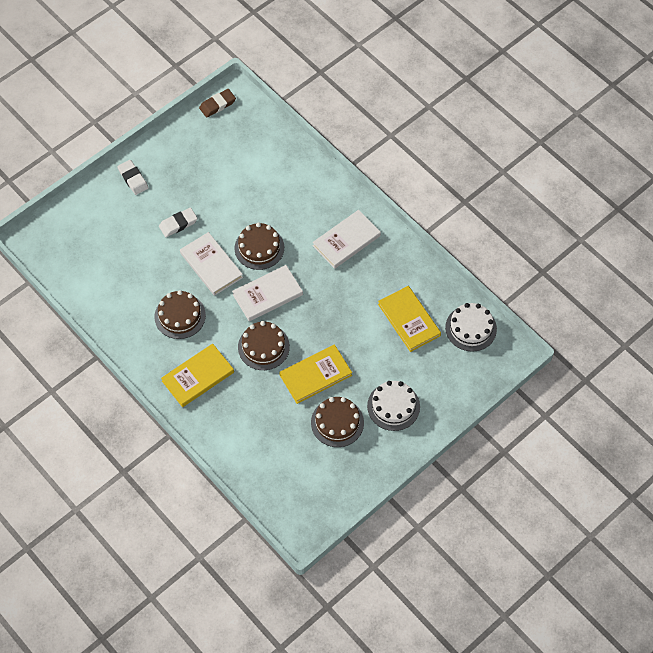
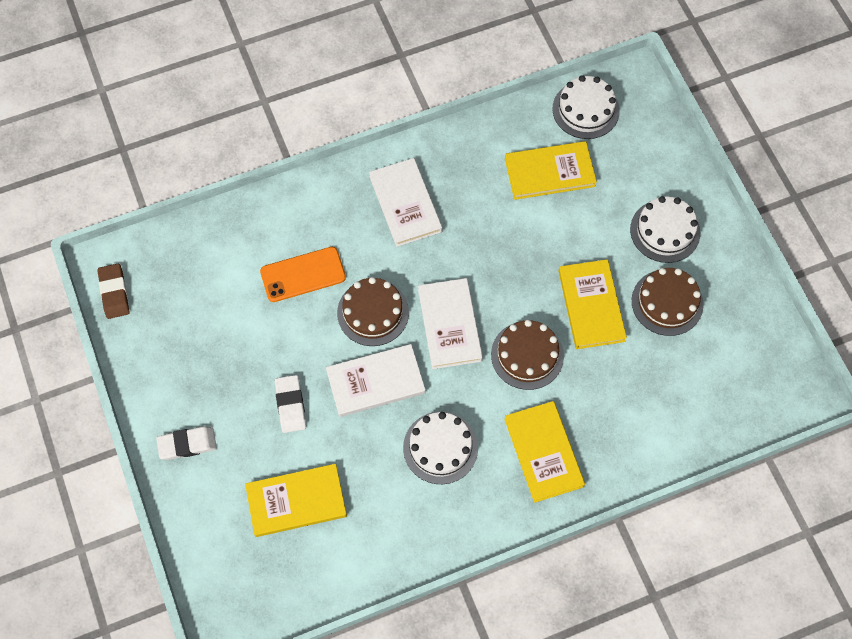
camera: 70 degrees left, 5 degrees up
brown cake [154,290,206,339] -> white cake [403,412,478,484]
none -> yellow book [245,464,347,537]
none -> orange phone [260,247,346,302]

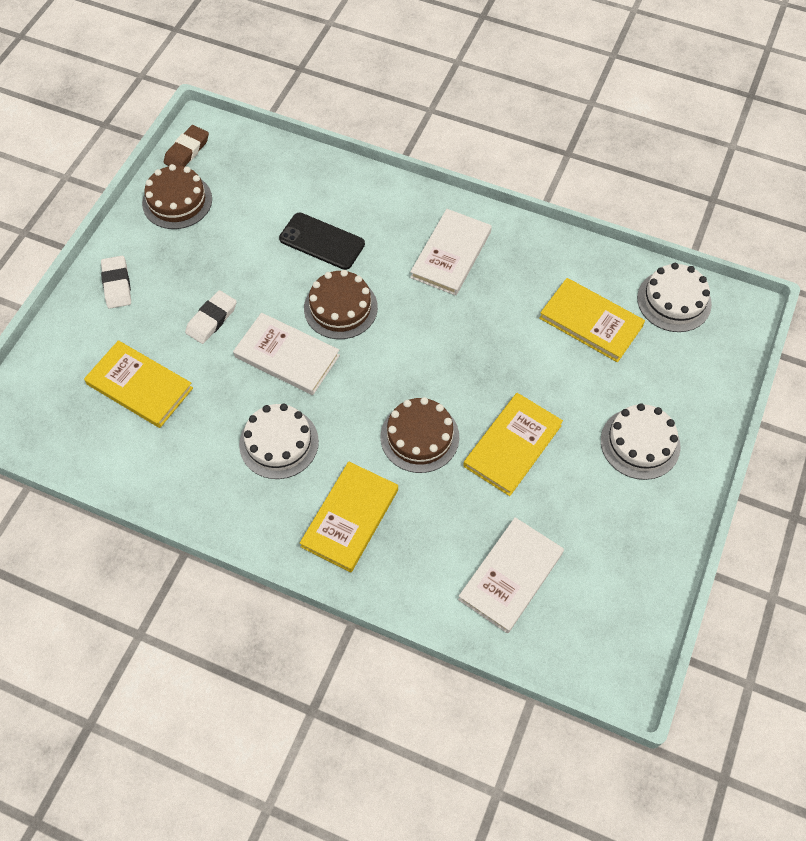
camera: 45 degrees right, 5 degrees down
white eraser [156,426,217,460] -> white eraser turned 45 degrees clockwise [101,256,131,309]
orange phone [260,247,346,302] -> black phone [279,213,365,270]
white book [418,278,483,369] -> white book moved to [458,517,564,633]
brown cake [632,268,704,336] -> brown cake moved to [142,164,212,229]

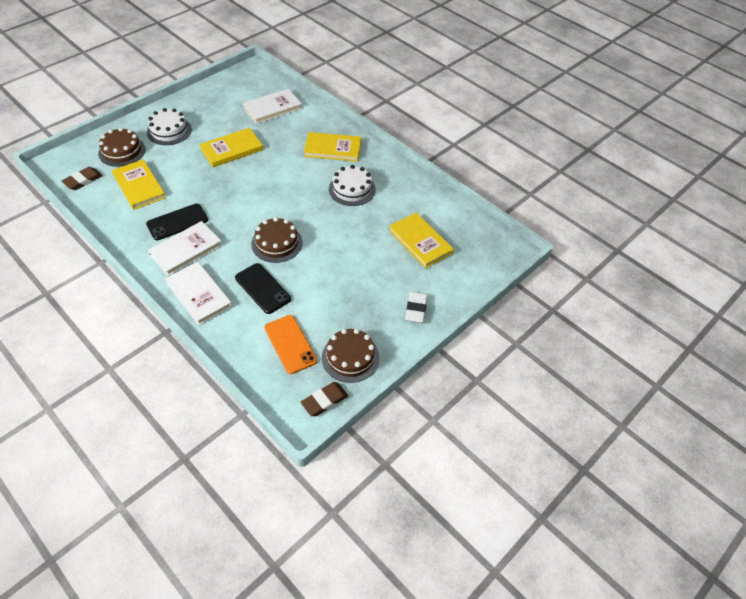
camera: 160 degrees left, 10 degrees down
white eraser [185,290,237,344] -> none
white book [233,313,340,395] -> white book moved to [165,262,232,326]
yellow book [300,461,398,572] -> yellow book turned 45 degrees clockwise [304,132,361,162]
brown cake [381,397,459,473] -> brown cake moved to [98,127,145,167]
white cake [637,263,712,332] -> brown eraser [62,167,102,190]
none -> black phone [146,204,208,240]
none -> orange phone [264,315,317,374]

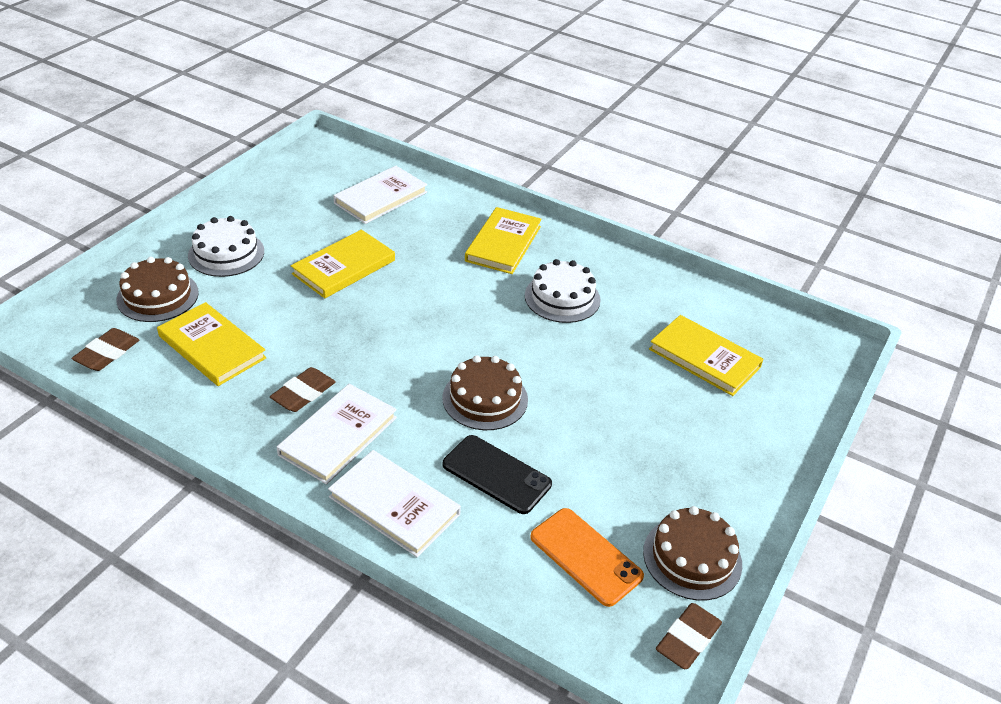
camera: 15 degrees left, 10 degrees down
black phone [146,204,208,240] -> brown eraser [270,367,336,412]
yellow book [304,132,361,162] -> yellow book turned 60 degrees counterclockwise [465,207,542,274]
white eraser [405,292,428,323] -> none

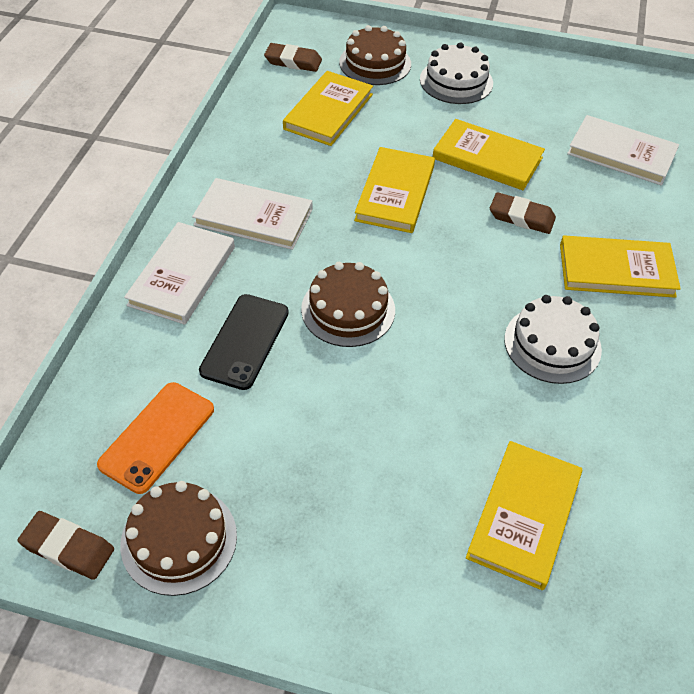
camera: 75 degrees right, 10 degrees up
brown eraser [270,367,336,412] -> brown eraser moved to [490,192,556,234]
none -> yellow book [354,147,435,233]

